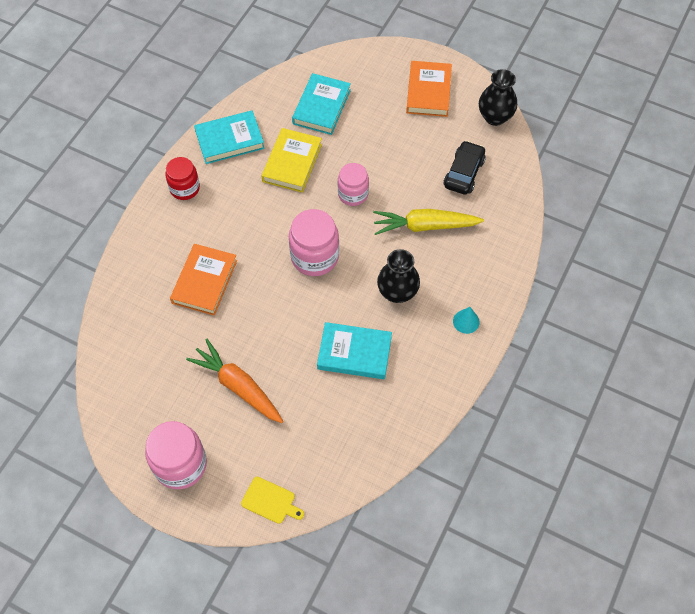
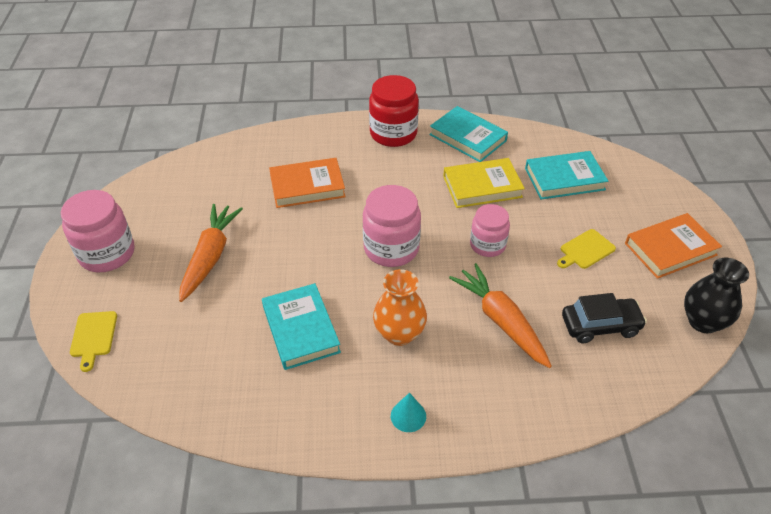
camera: 60 degrees right, 15 degrees down
red jar [165,157,200,200] -> red jar [369,75,419,147], size x1.53
yellow carrot [373,209,484,235] -> orange carrot [449,263,552,368]
black vase [377,249,420,303] -> orange vase [373,269,427,346]
none -> yellow cutting board [557,229,616,269]

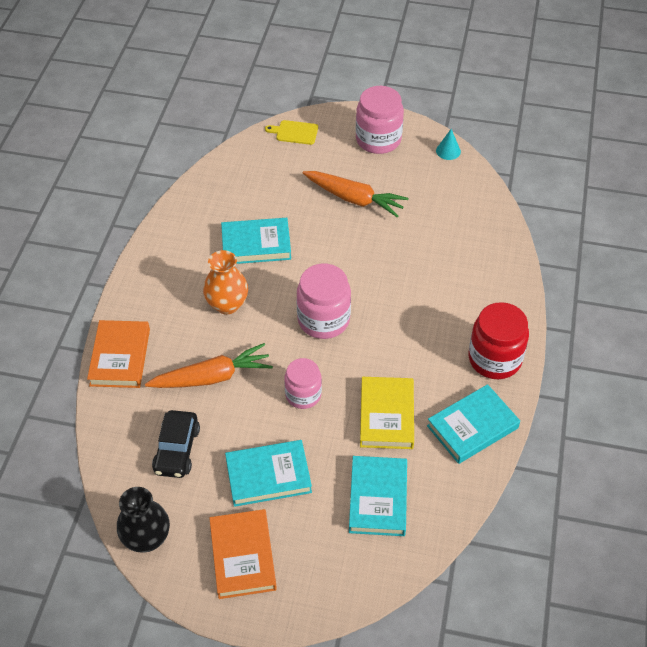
camera: 105 degrees right, 5 degrees up
orange book [269,158,346,208] -> orange book moved to [87,320,150,388]
turquoise cone [391,393,426,432] -> turquoise cone moved to [436,129,461,160]
yellow cutting board [557,229,616,269] -> turquoise book [225,440,312,507]

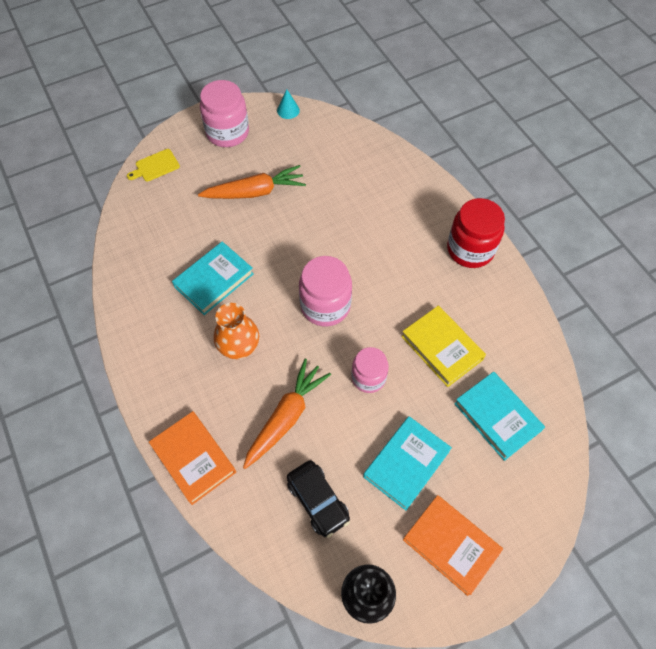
camera: 40 degrees left, 10 degrees up
turquoise book [427,384,520,464] -> none

